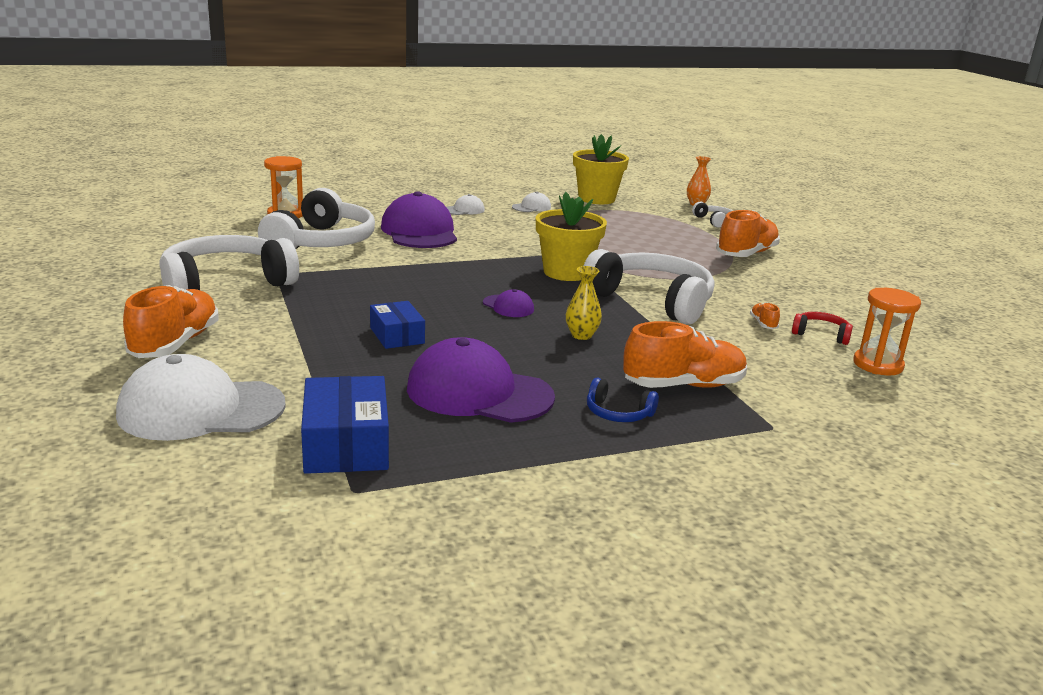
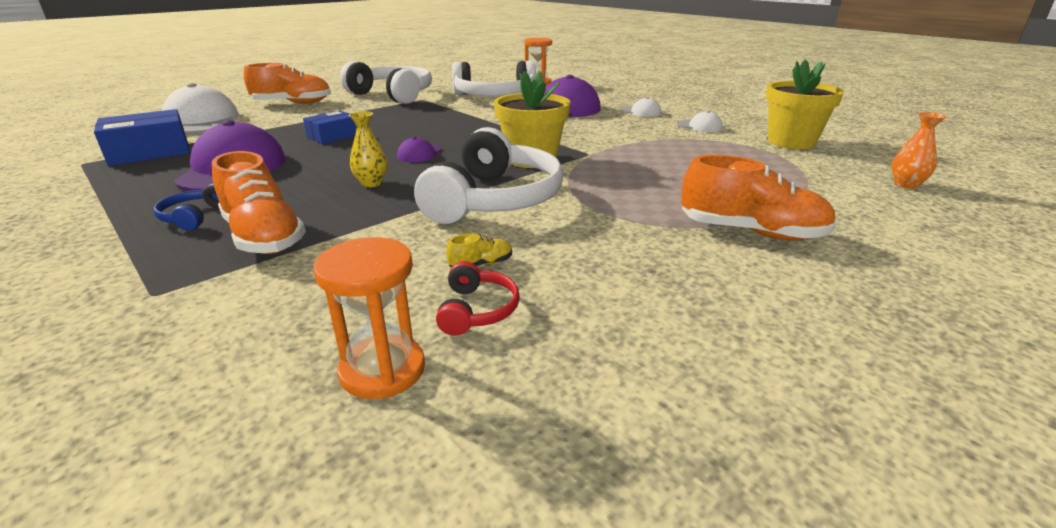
camera: 70 degrees right, 5 degrees up
white headphones [692,202,733,227] -> none
orange shoe [750,302,780,329] -> yellow shoe [446,234,512,267]

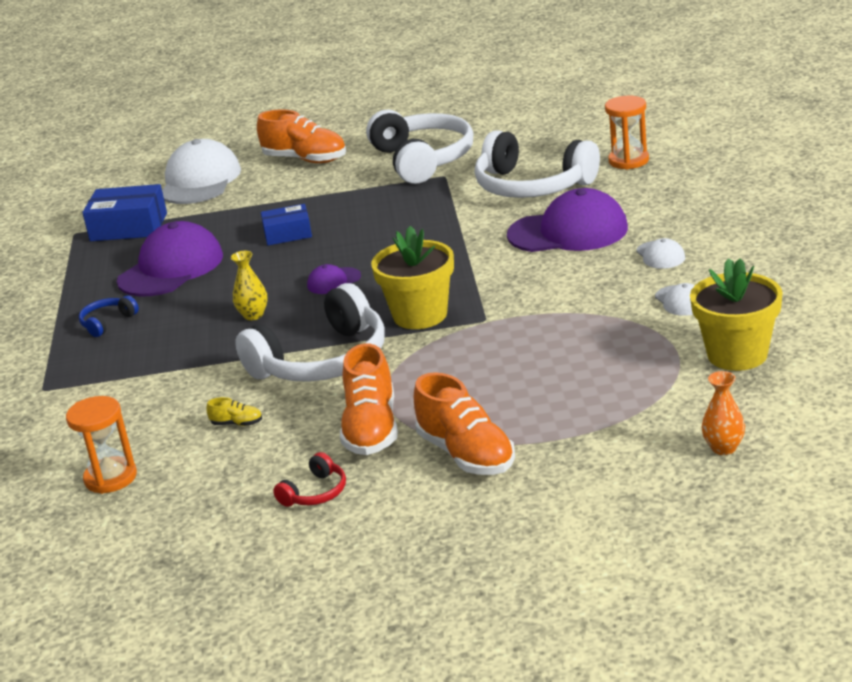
camera: 40 degrees right, 0 degrees up
orange shoe [212,151,306,254] -> orange shoe moved to [340,344,398,455]
red headphones [436,261,520,336] -> red headphones moved to [273,452,346,507]

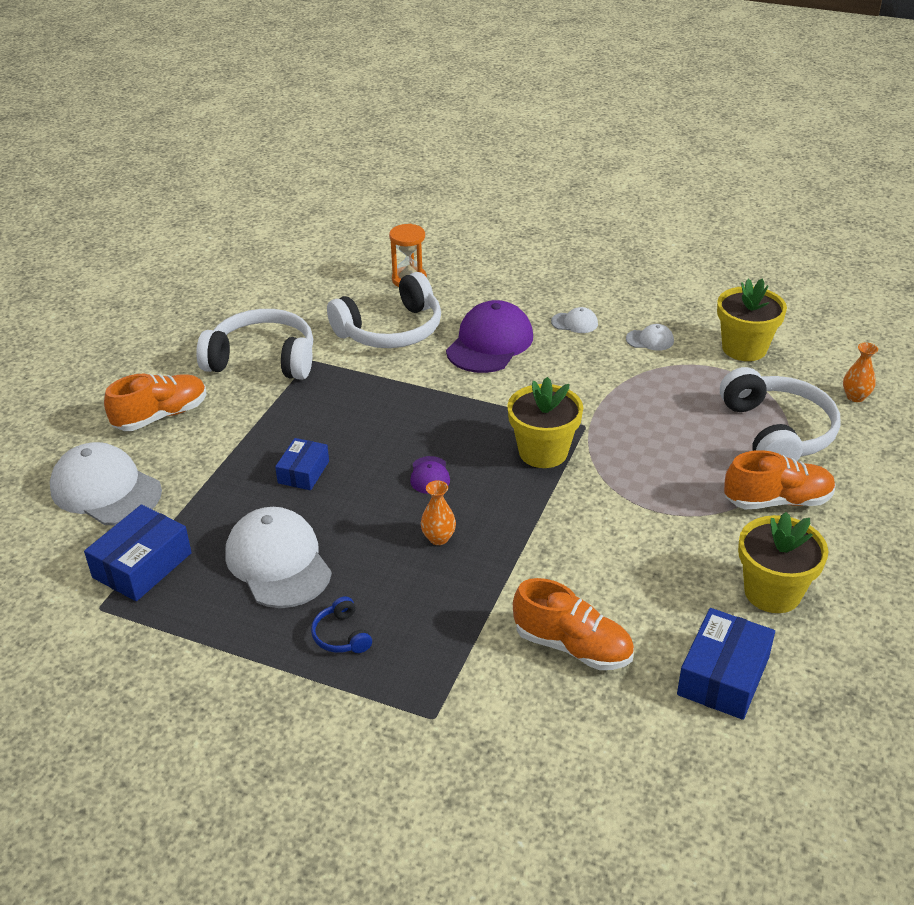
camera: 65 degrees left, 10 degrees up
orange hourglass [66,396,137,494] -> none
purple cap [117,221,223,297] -> white cap [225,507,332,608]
yellow shoe [206,397,262,426] -> none
yellow vase [231,251,268,320] -> orange vase [421,480,456,545]
white headphones [235,283,385,382] -> white headphones moved to [720,367,841,461]
red headphones [273,452,346,507] -> yellow flower pot [738,512,828,613]
orange shoe [340,344,398,455] -> orange shoe moved to [513,578,634,670]
none -> blue box [677,608,775,720]

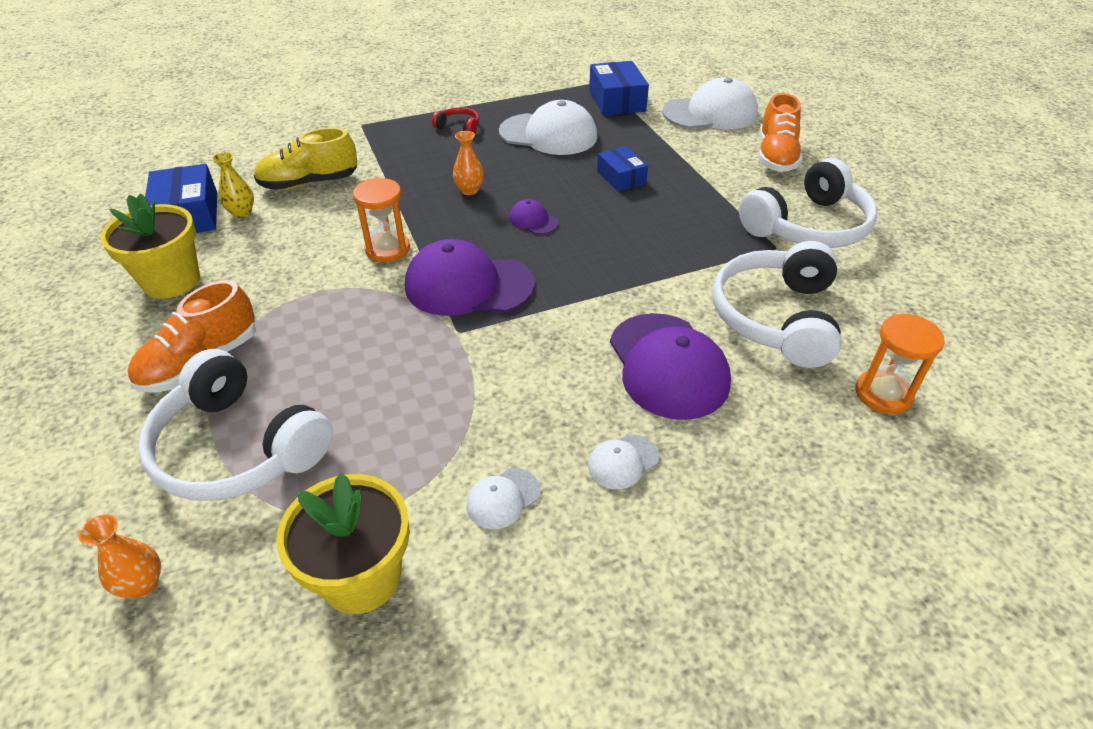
camera: 135 degrees right, 5 degrees up
blue headphones [311,596,372,653] -> red headphones [432,107,479,134]
yellow flower pot [507,377,583,468] -> purple cap [405,239,535,316]
orange shoe [513,578,634,670] -> yellow shoe [254,128,357,190]
none -> yellow vase [212,152,254,218]
none -> orange hourglass [353,178,410,262]

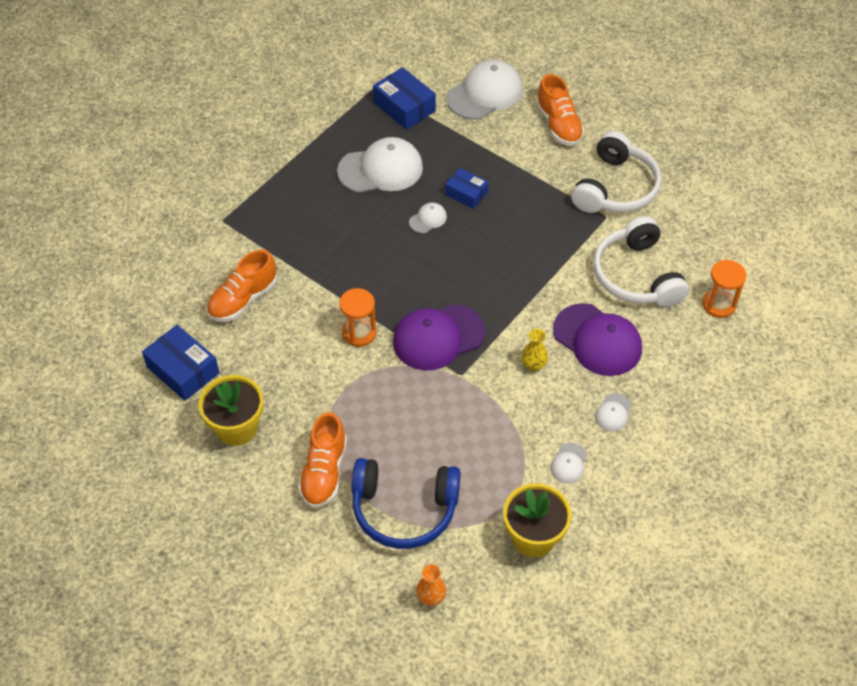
camera: 30 degrees left, 10 degrees up
white headphones [138,349,333,501] -> blue headphones [352,458,461,549]
yellow vase [212,152,254,218] -> yellow vase moved to [521,329,548,371]
yellow shoe [254,128,357,190] -> orange shoe [207,250,277,322]
red headphones [432,107,479,134] -> none
orange vase [453,131,484,195] -> none
purple cap [509,199,559,234] -> none
none -> white cap [409,203,447,233]

